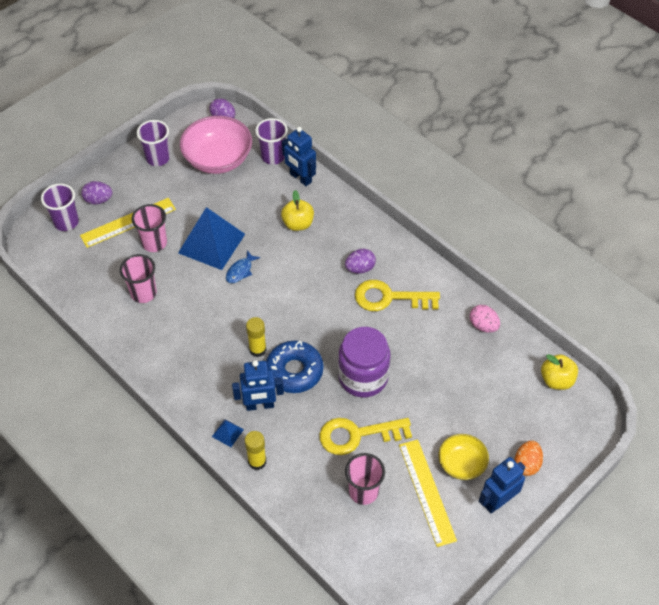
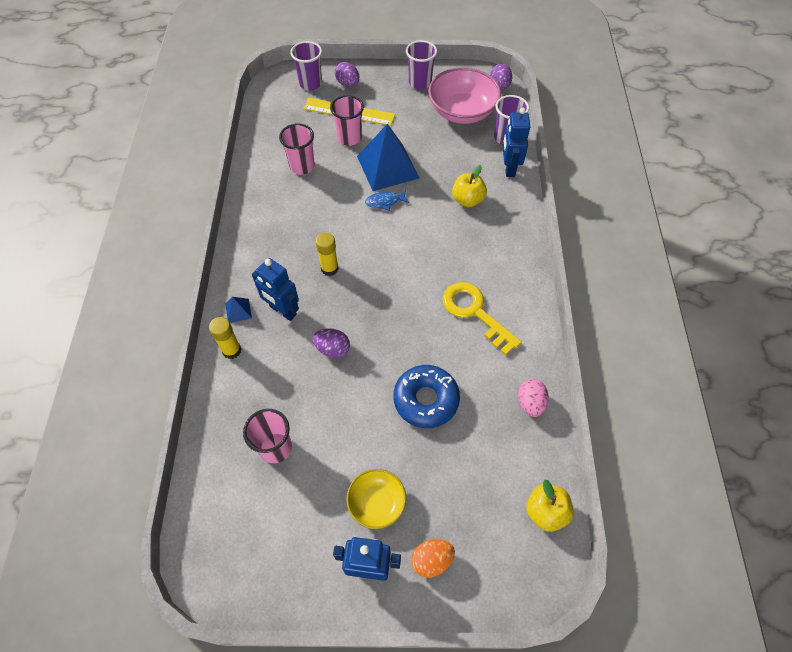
camera: 45 degrees right, 5 degrees up
blue donut [266,341,323,393] -> blue donut moved to [394,365,460,428]
yellow key [319,418,412,455] -> none
purple jar [338,327,390,397] -> none
purple egg [345,249,376,274] -> purple egg moved to [313,328,350,358]
yellow ruler [399,439,457,547] -> none

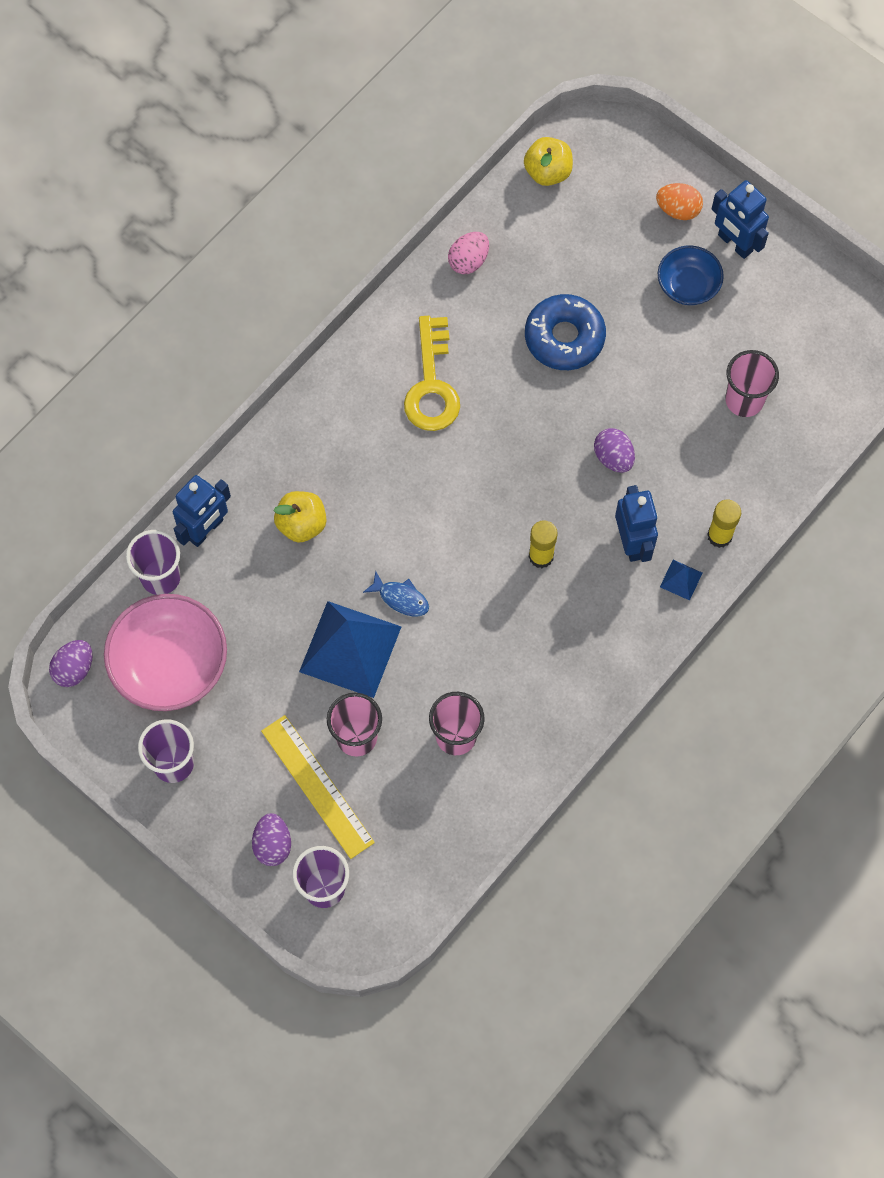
camera: 140 degrees left, 10 degrees up
yellow bowl [346,469,406,529] -> blue bowl [658,245,724,305]

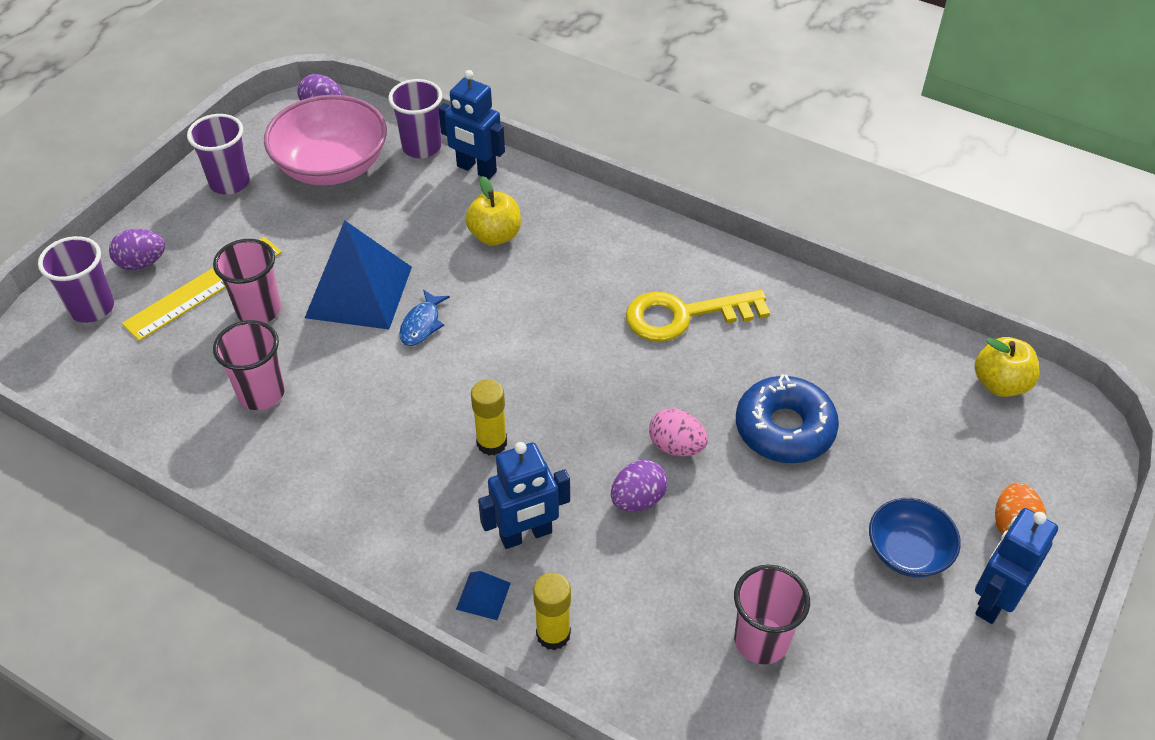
camera: 80 degrees right, 20 degrees down
pink egg [448,232,489,274] -> pink egg moved to [649,408,708,456]

